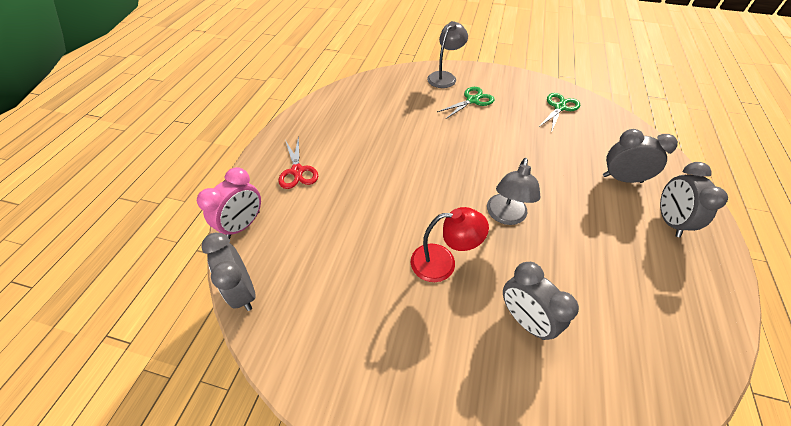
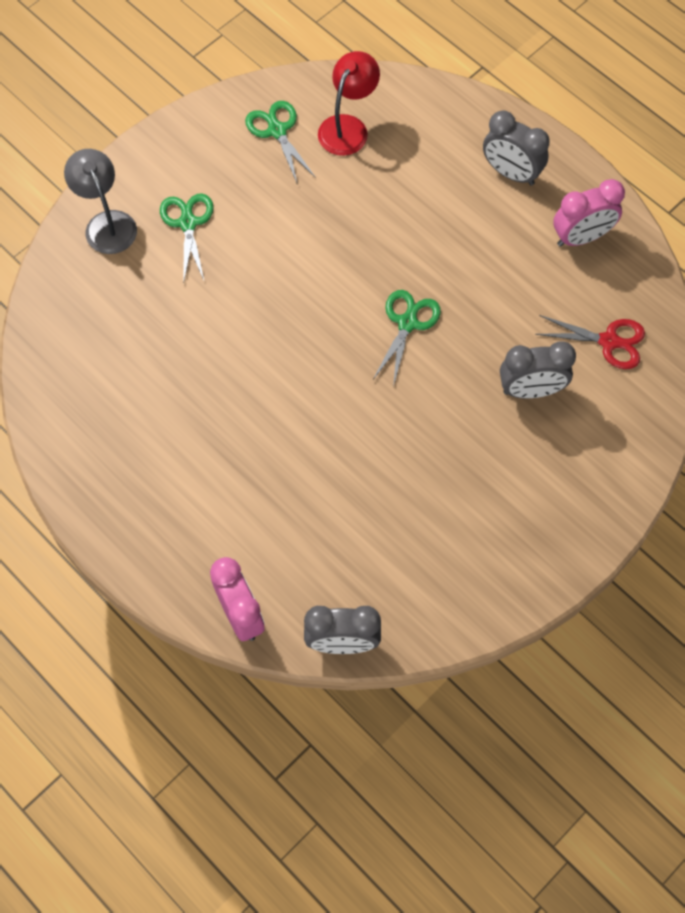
camera: 60 degrees left, 15 degrees up
red scissors [278,136,318,189] -> red scissors moved to [535,315,645,369]
red lamp [411,207,489,282] -> red lamp moved to [318,51,380,156]
grey lamp [487,158,540,225] -> green scissors [373,290,441,387]
grey clock [603,129,678,183] -> none
none -> pink clock [553,179,625,247]

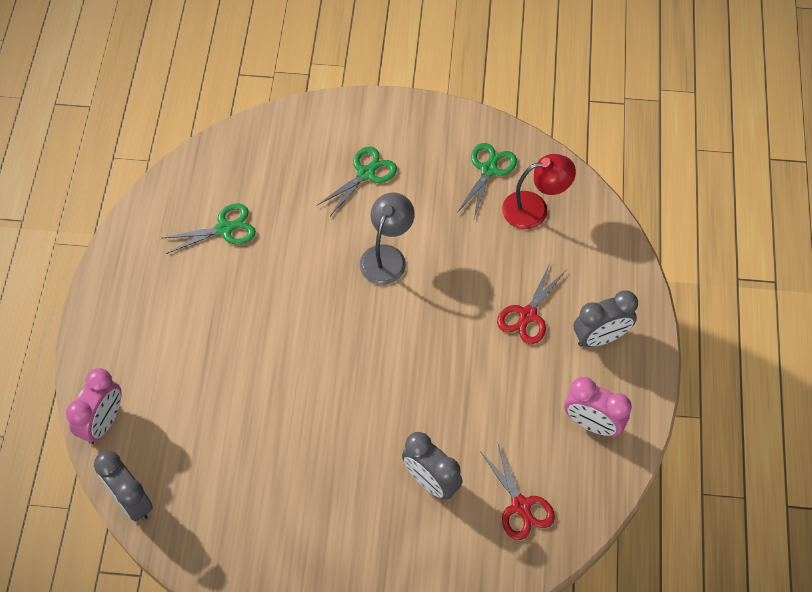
camera: 50 degrees right, 5 degrees down
grey lamp [64,149,137,254] -> grey lamp moved to [360,193,415,285]
green scissors [373,290,441,387] -> green scissors moved to [163,204,256,254]
grey clock [483,110,550,185] -> grey clock turned 105 degrees counterclockwise [574,290,638,347]
none -> red scissors [497,263,566,344]

